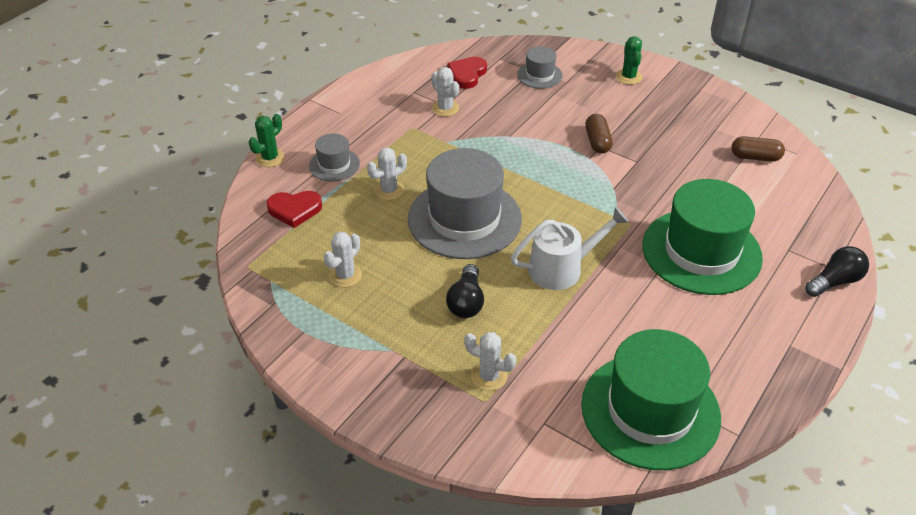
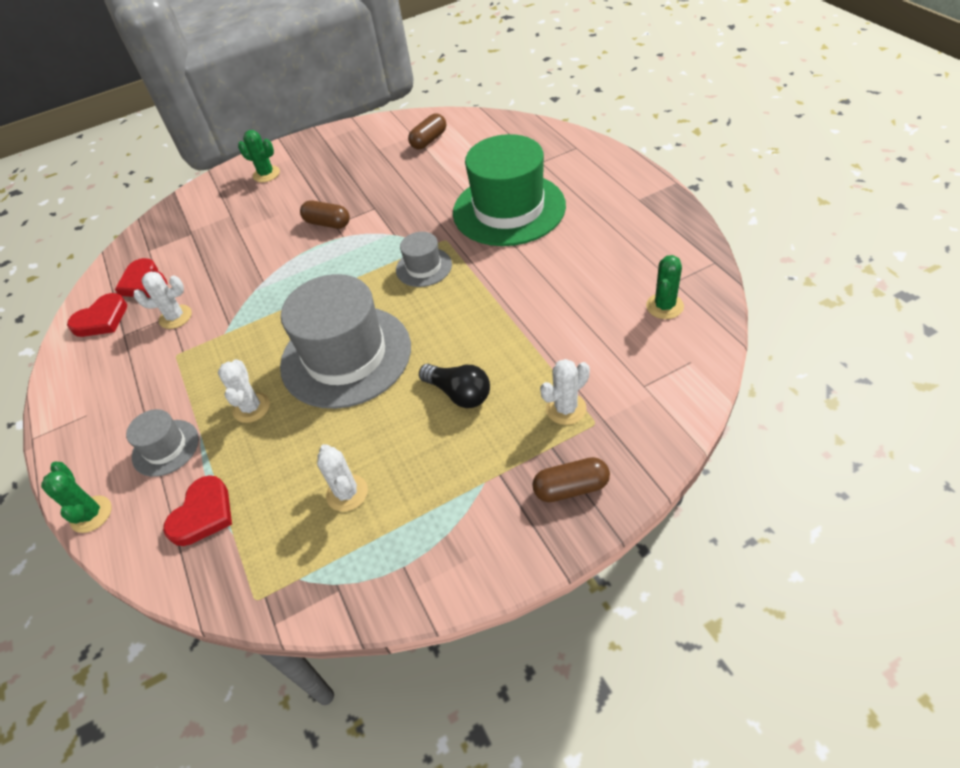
camera: 55 degrees left, 5 degrees up
white watering can [511,207,629,290] -> none
grey hat [517,46,563,89] -> grey hat moved to [396,232,452,287]
green hat [581,329,721,470] -> green cactus [646,255,684,319]
black light bulb [805,246,869,297] -> none
none -> red heart [67,293,127,337]
none -> brown capsule [532,457,610,502]

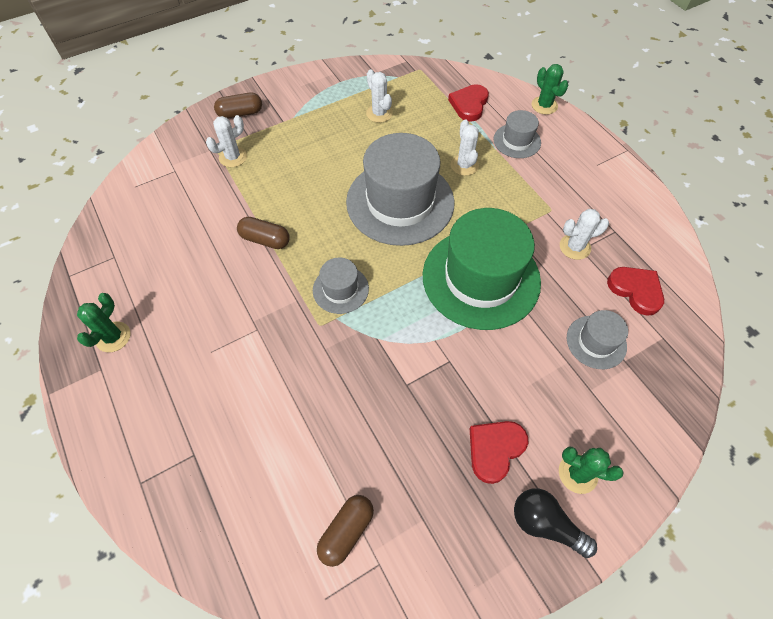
camera: 170 degrees right, 10 degrees up
red heart [67,293,127,337] -> red heart moved to [470,421,528,484]
brown capsule [300,200,350,229] -> brown capsule moved to [237,217,290,249]
black light bulb [419,364,490,408] -> black light bulb moved to [514,488,597,558]
green hat [453,134,566,246] -> green hat moved to [423,208,541,330]
green cactus [646,255,684,319] -> green cactus moved to [77,293,131,352]
none -> grey hat [567,310,628,369]

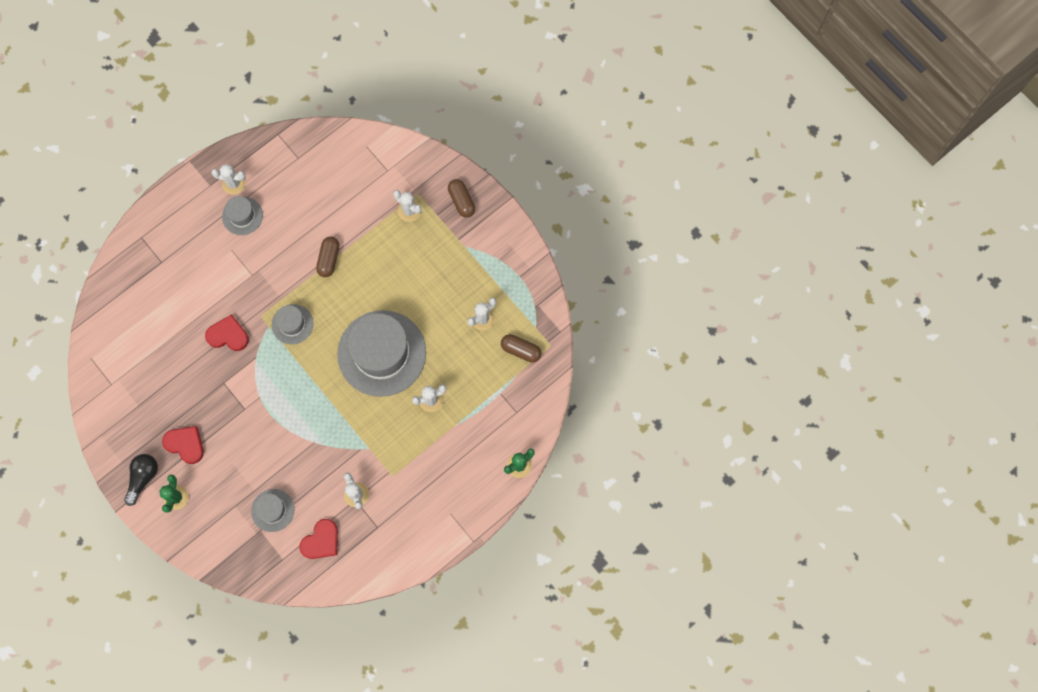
camera: 80 degrees right, 15 degrees up
green cactus [77,293,131,352] -> white cactus [211,164,246,195]
brown capsule [317,495,374,567] -> brown capsule moved to [501,334,541,363]
green hat [423,208,541,330] -> none
red heart [448,84,489,122] -> red heart moved to [205,314,249,351]
grey hat [494,110,541,158] -> grey hat moved to [222,196,263,235]

